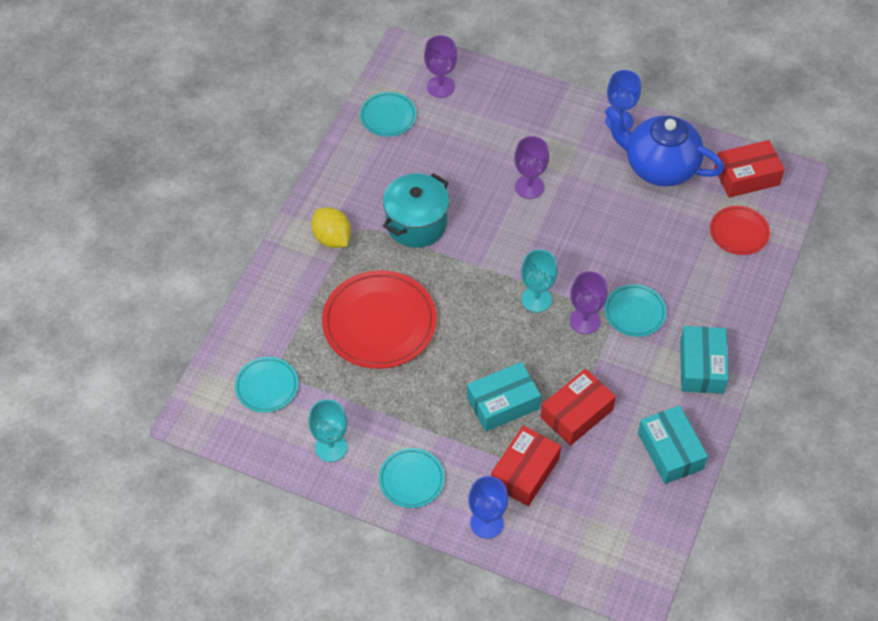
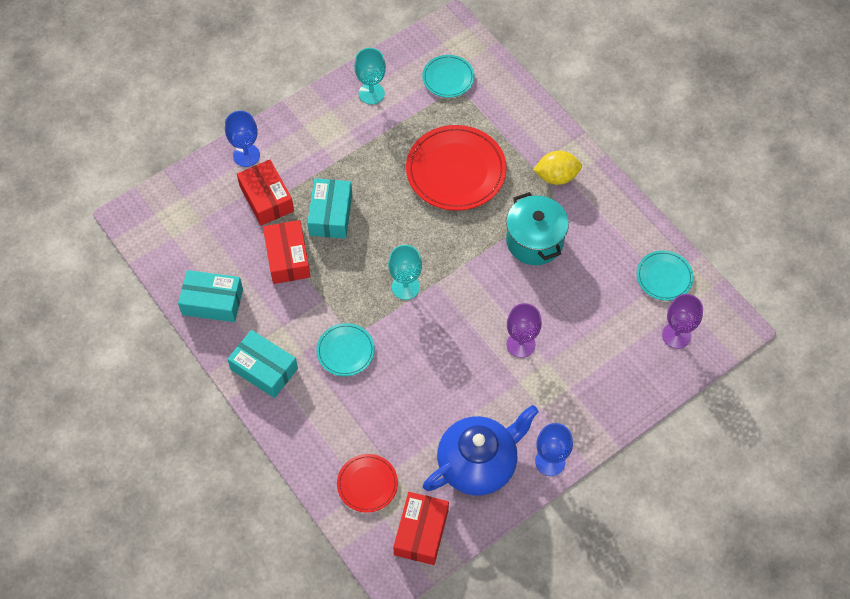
camera: 120 degrees right, 5 degrees up
turquoise plate [379,448,445,508] -> none
purple goblet [570,271,607,334] -> none

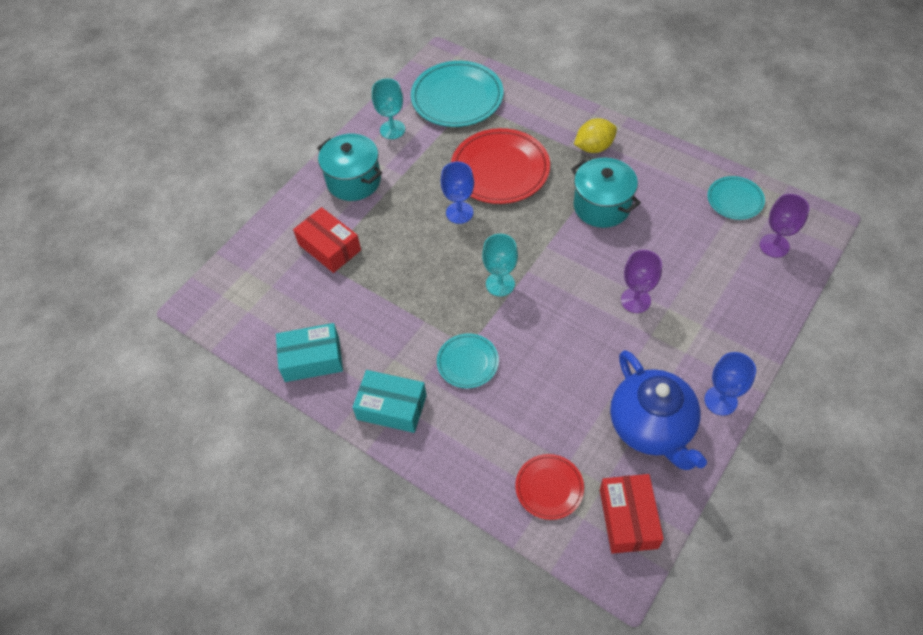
camera: 15 degrees left, 5 degrees down
blue goblet [225,111,260,167] -> blue goblet moved to [441,162,474,224]
red box [263,220,311,284] -> none
turquoise box [307,178,352,239] -> none
turquoise plate [422,55,474,98] -> turquoise plate [411,61,503,127], size x1.85
blue teapot [423,405,539,496] -> blue teapot turned 120 degrees clockwise [610,350,707,470]
none -> turquoise pot [317,134,382,201]

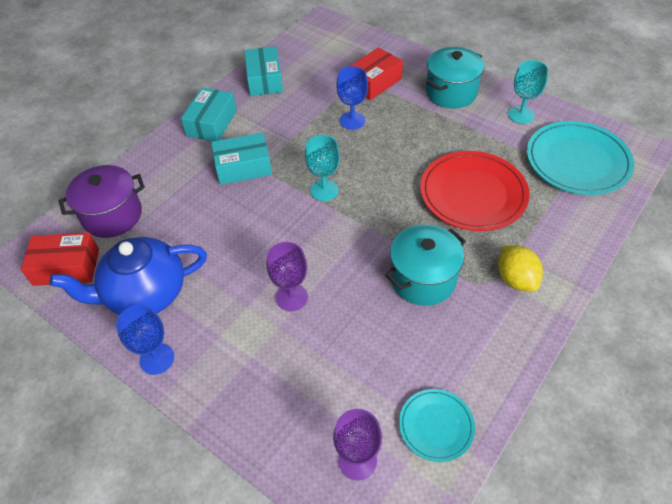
camera: 90 degrees right, 5 degrees down
turquoise plate [437,333,499,388] -> turquoise box [211,133,272,185]
blue goblet [441,162,474,224] -> blue goblet moved to [336,66,368,130]
red plate [515,454,584,520] -> purple pot [59,165,145,238]

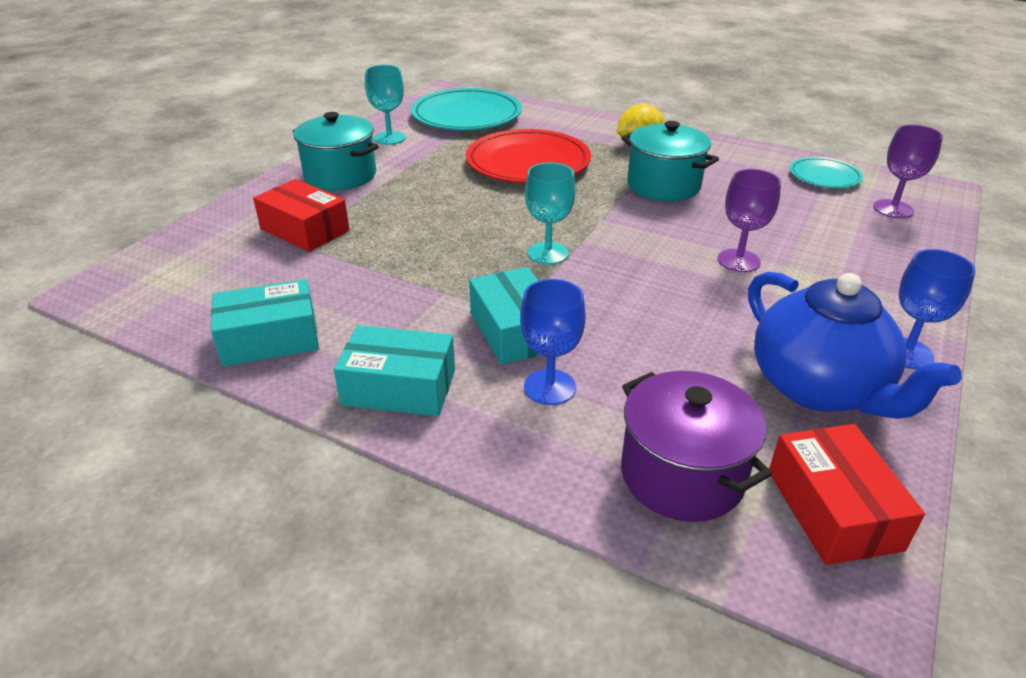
camera: 100 degrees left, 15 degrees down
blue goblet [336,66,368,130] -> blue goblet moved to [520,279,586,405]

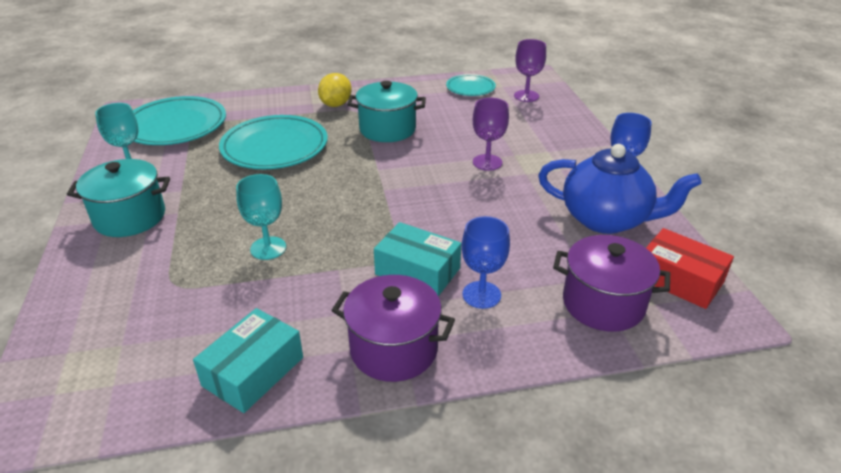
camera: 40 degrees left, 0 degrees up
red box [253,179,350,252] -> none
turquoise box [334,325,455,416] -> purple pot [331,275,455,382]
red plate [466,129,591,183] -> turquoise plate [219,115,328,169]
turquoise goblet [525,163,576,265] -> turquoise goblet moved to [236,174,286,260]

